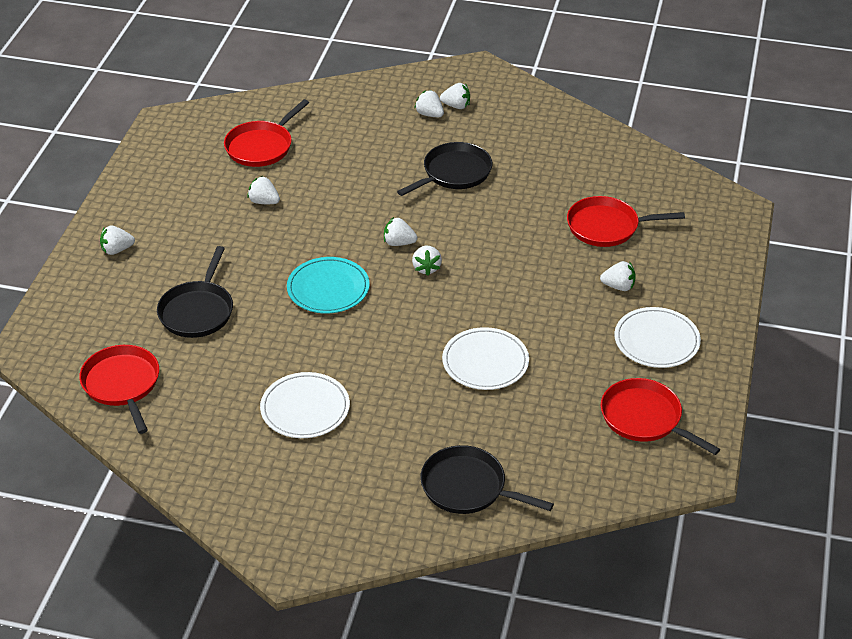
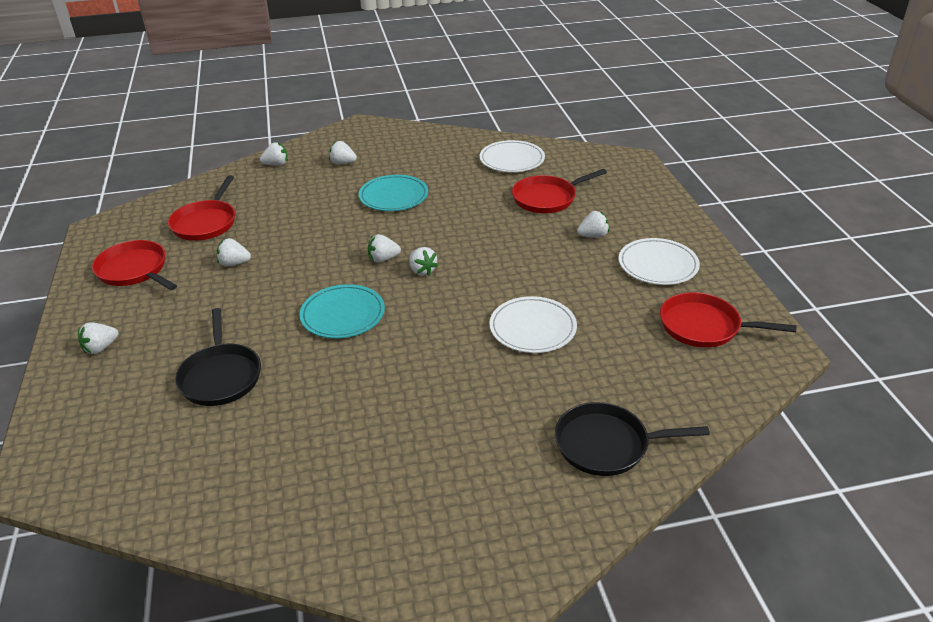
camera: 25 degrees left, 5 degrees down
red pan [79,345,159,434] -> red pan moved to [92,240,177,290]
white plate [260,372,350,438] -> white plate moved to [480,140,545,172]
black pan [397,142,492,196] -> turquoise plate [359,175,428,211]
white strawberry [440,83,470,109] -> white strawberry moved to [260,142,288,166]

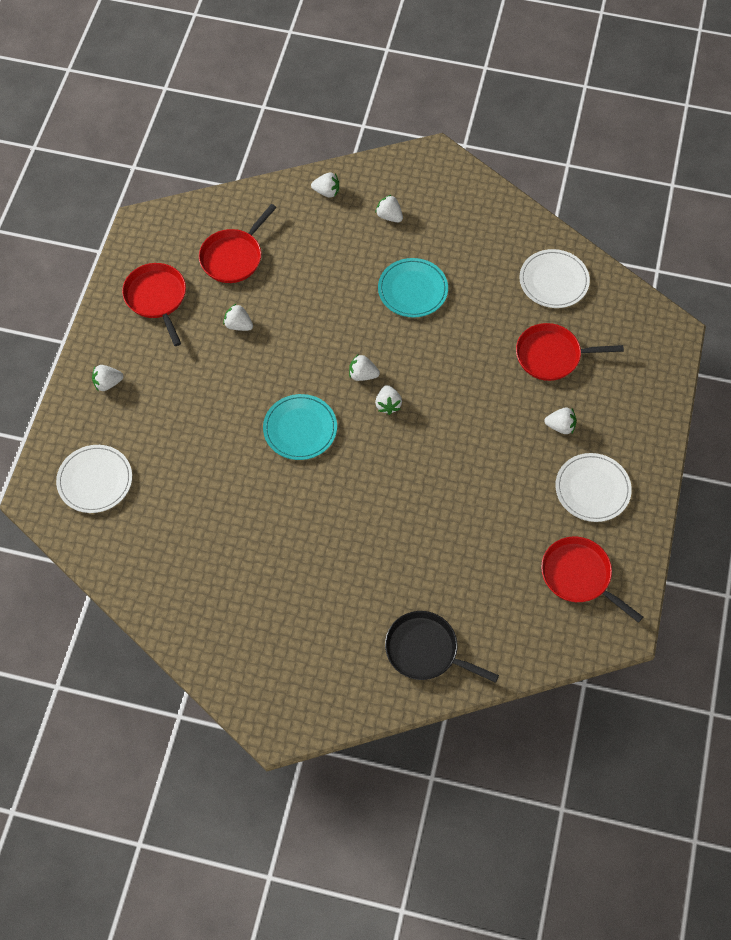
camera: 25 degrees right, 25 degrees up
black pan [175,308,261,406] -> none
white plate [489,296,577,353] -> white plate moved to [56,445,132,513]

